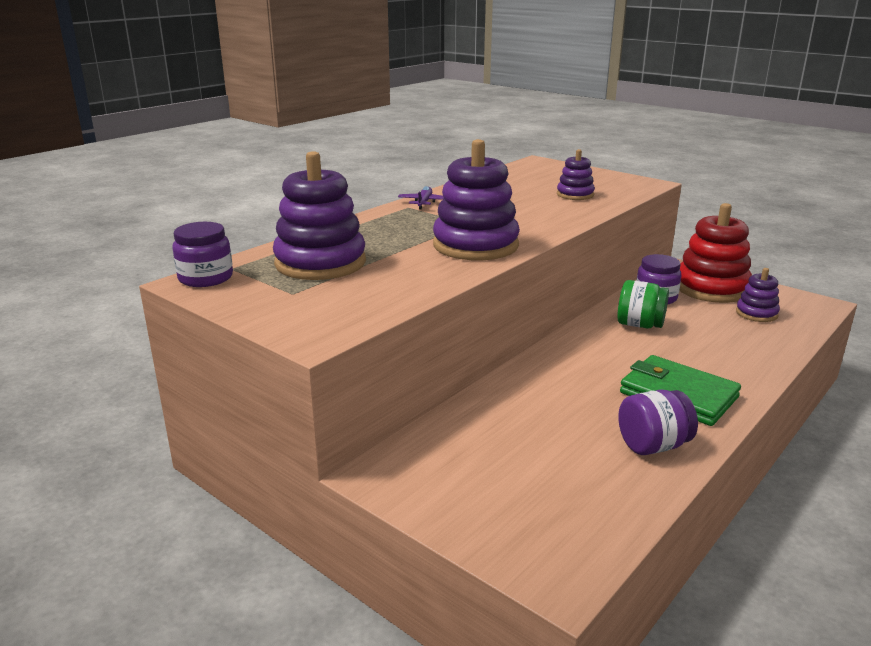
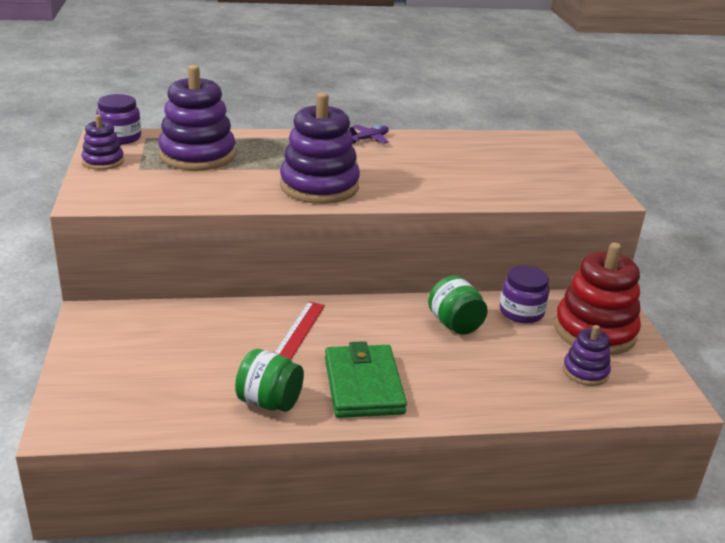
camera: 40 degrees right, 5 degrees up
purple stacking toy [557,149,595,200] -> purple stacking toy moved to [81,115,124,170]
purple jar [618,389,698,455] -> green jar [235,349,304,412]
none -> red ruler [274,301,325,360]

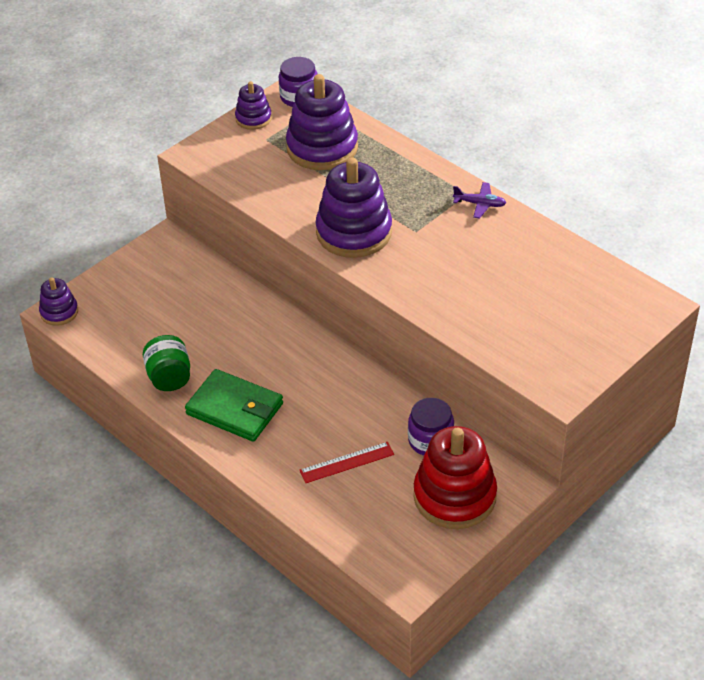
camera: 55 degrees right, 15 degrees up
red ruler [274,301,325,360] -> red ruler moved to [300,442,394,483]
green wallet [325,341,407,418] -> green wallet turned 75 degrees clockwise [185,369,283,442]
green jar [428,276,488,335] -> none
purple stacking toy [563,325,611,386] -> purple stacking toy moved to [39,277,78,326]

